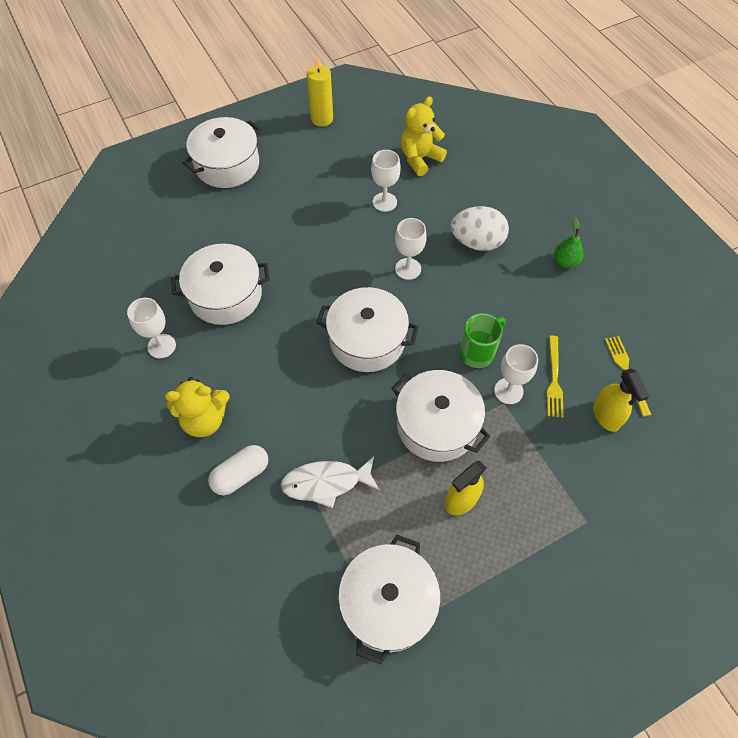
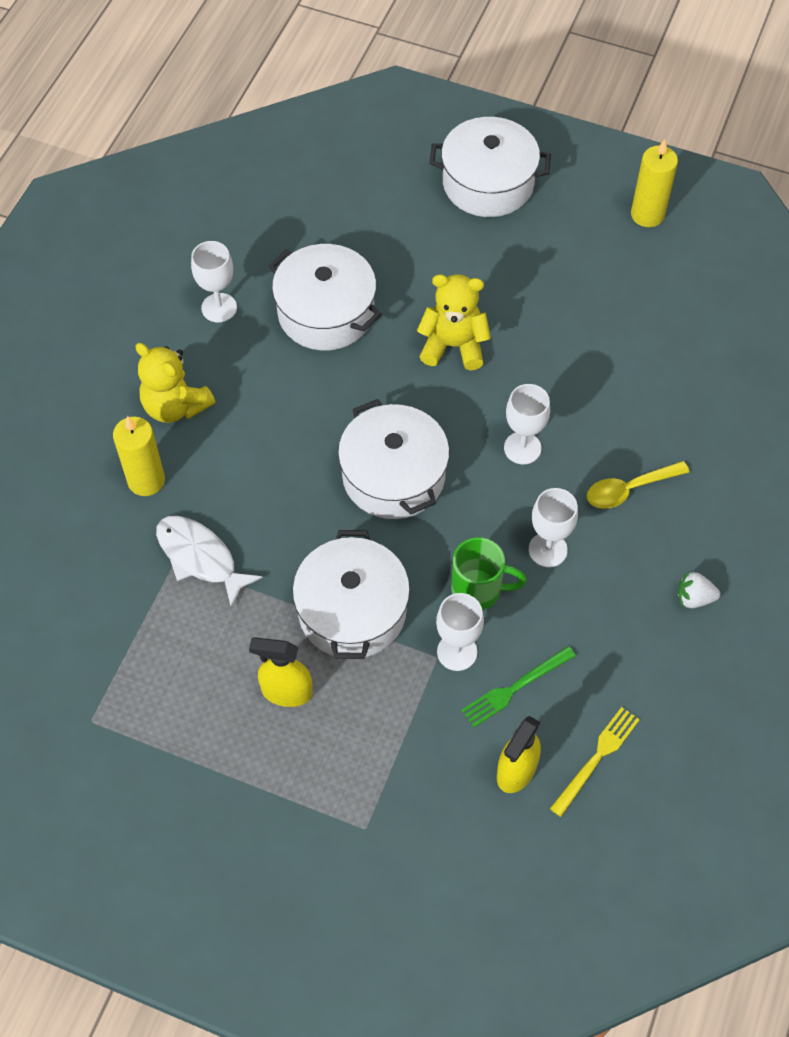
camera: 50 degrees right, 0 degrees up
white capsule [208,445,268,495] -> yellow candle [113,416,165,496]
white pot [338,535,441,665] -> none
white goblet [371,150,401,212] -> white goblet moved to [529,488,578,567]
yellow teddy bear [401,97,447,176] -> yellow teddy bear moved to [417,274,491,370]
white egg [451,206,509,251] -> yellow spoon [586,461,690,509]
yellow fork [547,335,564,417] -> green fork [461,646,576,727]
green pear [554,218,583,268] -> white strawberry [677,572,720,608]

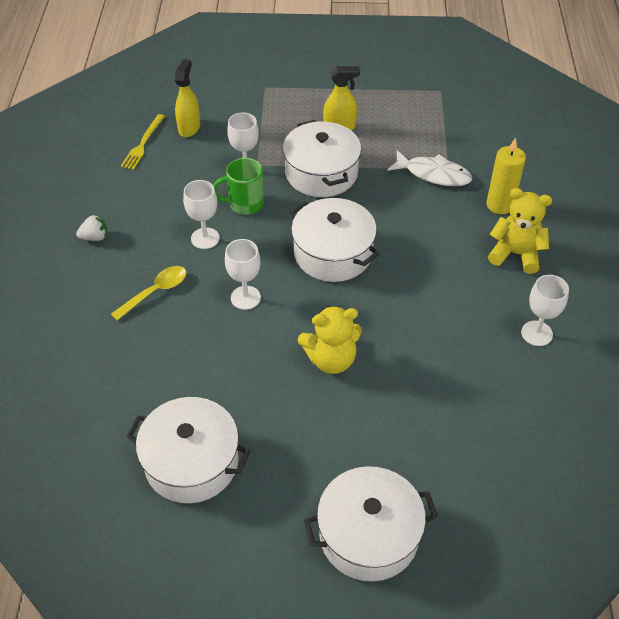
camera: 160 degrees right, 10 degrees down
white pot [269,244,382,350] -> white pot moved to [126,397,251,503]
green fork [461,646,576,727] -> none
yellow candle [631,139,678,227] -> none

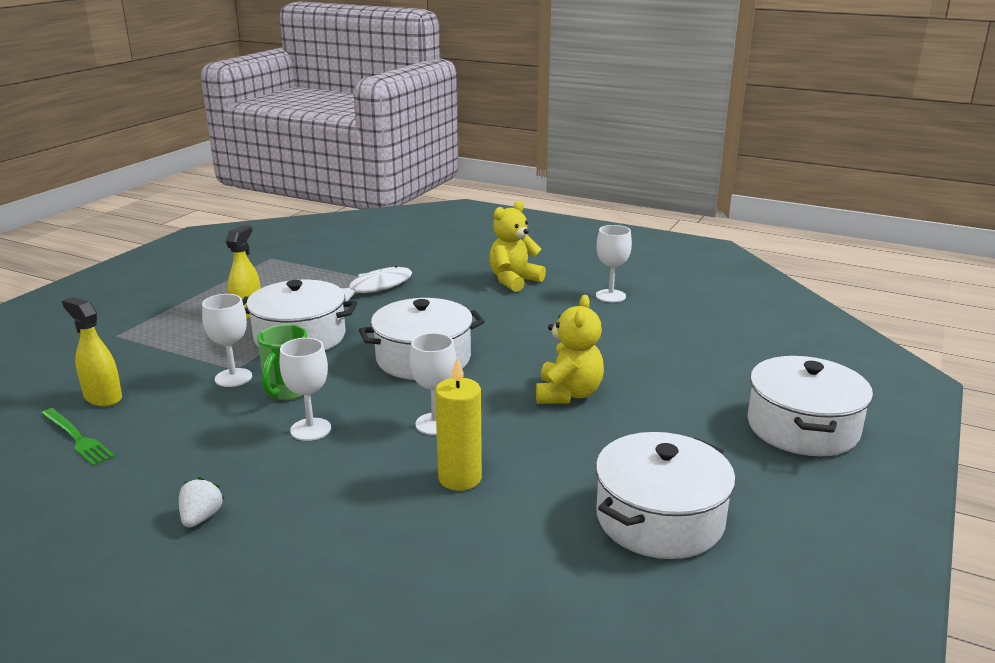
camera: 65 degrees left, 25 degrees down
yellow spoon [111,266,187,321] -> none
yellow fork [121,114,165,170] -> green fork [41,408,115,466]
yellow candle [486,138,526,214] -> yellow candle moved to [435,356,482,491]

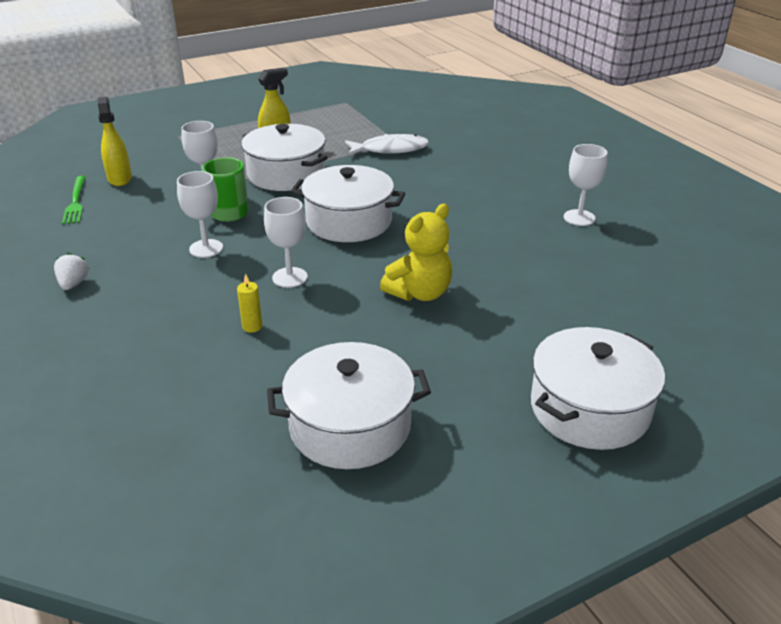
camera: 35 degrees right, 10 degrees up
white strawberry [179,477,224,528] -> white strawberry turned 45 degrees counterclockwise [54,253,89,290]
yellow candle [435,356,482,491] -> yellow candle [237,274,262,333], size x0.53
yellow teddy bear [489,201,546,292] -> none

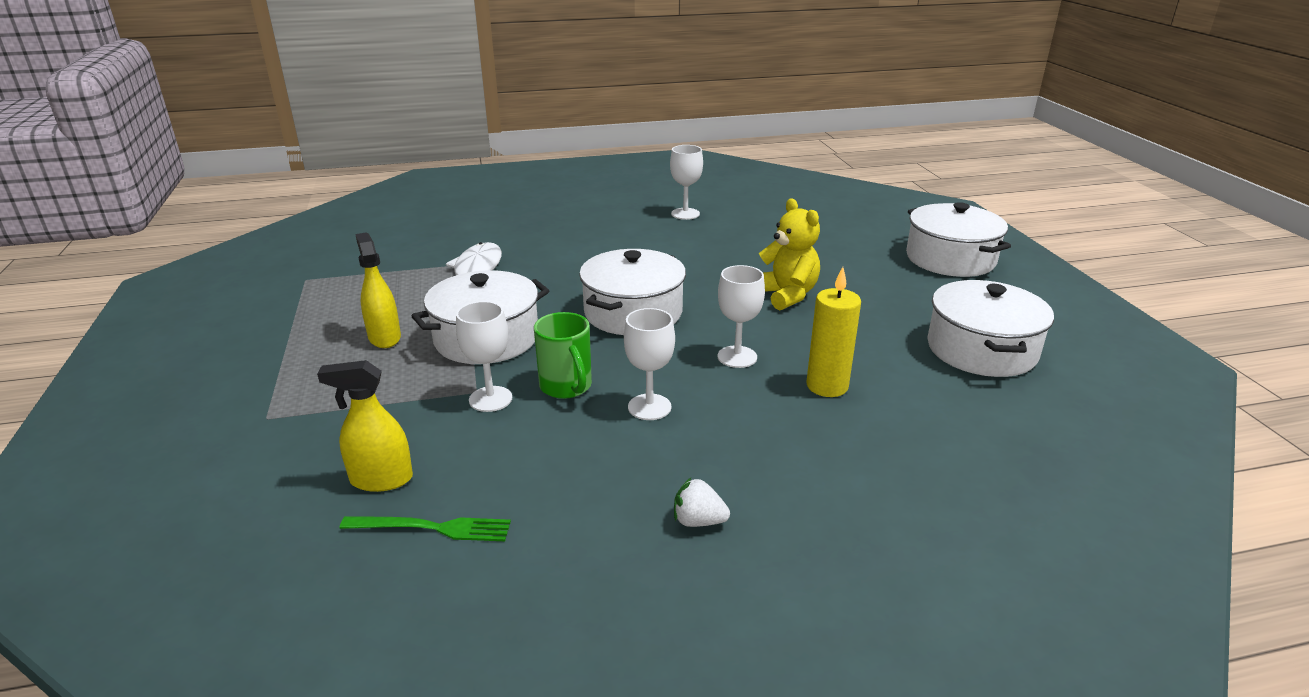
camera: 75 degrees left, 5 degrees down
yellow candle [237,274,262,333] -> yellow candle [806,267,861,397], size x1.89

